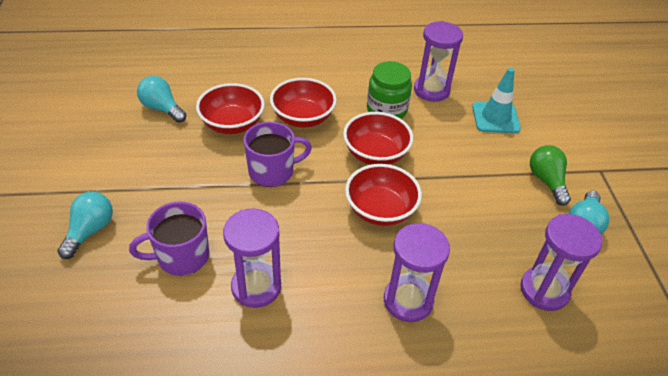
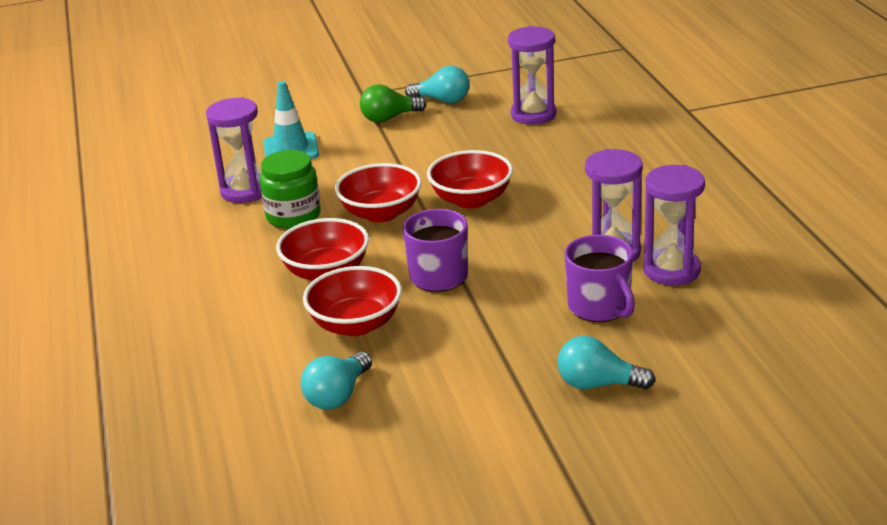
camera: 95 degrees left, 15 degrees down
purple hourglass [384,223,450,322] -> purple hourglass moved to [644,165,705,285]

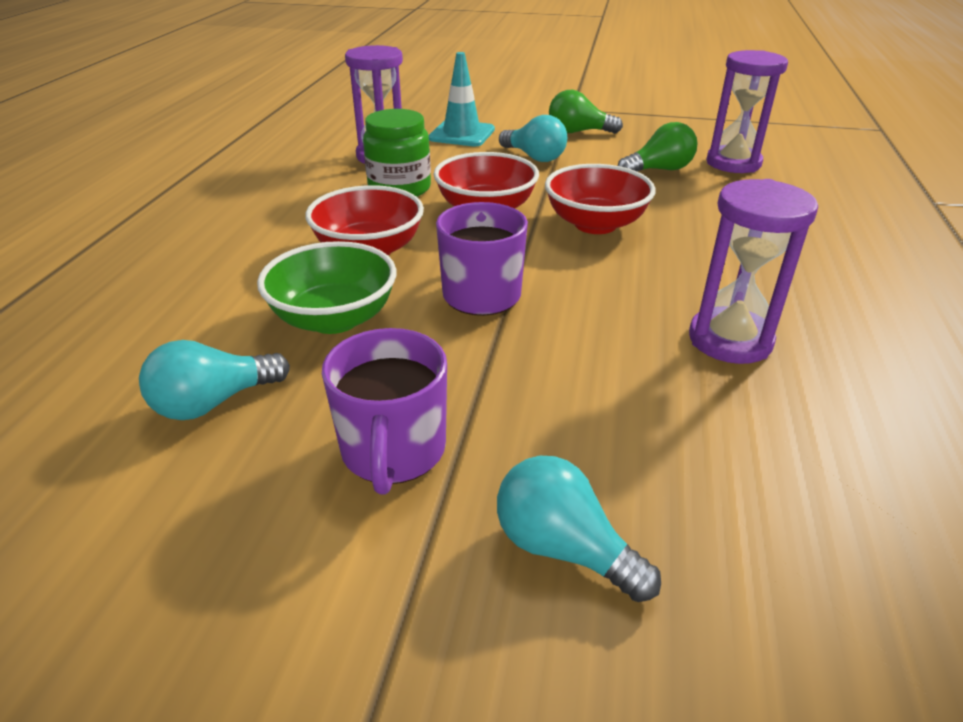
camera: 25 degrees right, 5 degrees up
red bowl [303,266,402,336] -> green bowl [257,241,396,334]
turquoise light bulb [405,66,469,103] -> turquoise light bulb moved to [499,115,567,162]
purple mug [565,235,635,322] -> purple mug moved to [322,328,447,494]
purple hourglass [644,165,705,285] -> none
none -> green light bulb [618,122,697,172]

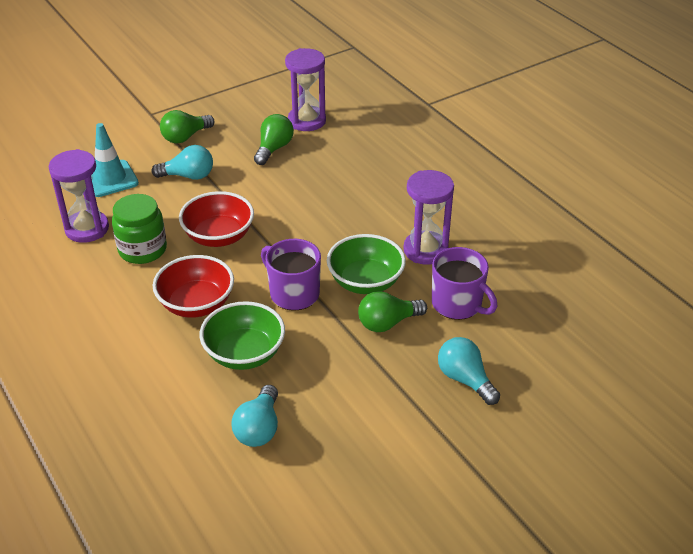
camera: 45 degrees left, 5 degrees up
purple mug [322,328,447,494] -> purple mug moved to [432,247,498,320]
turquoise light bulb [497,456,661,602] -> turquoise light bulb turned 60 degrees clockwise [438,337,500,405]
red bowl [545,164,656,234] -> none
none -> green bowl [327,234,406,294]
none -> green light bulb [358,291,427,332]

